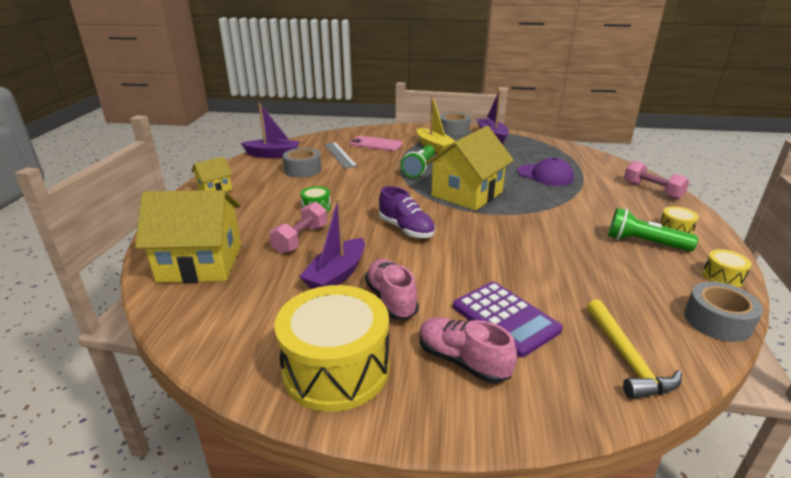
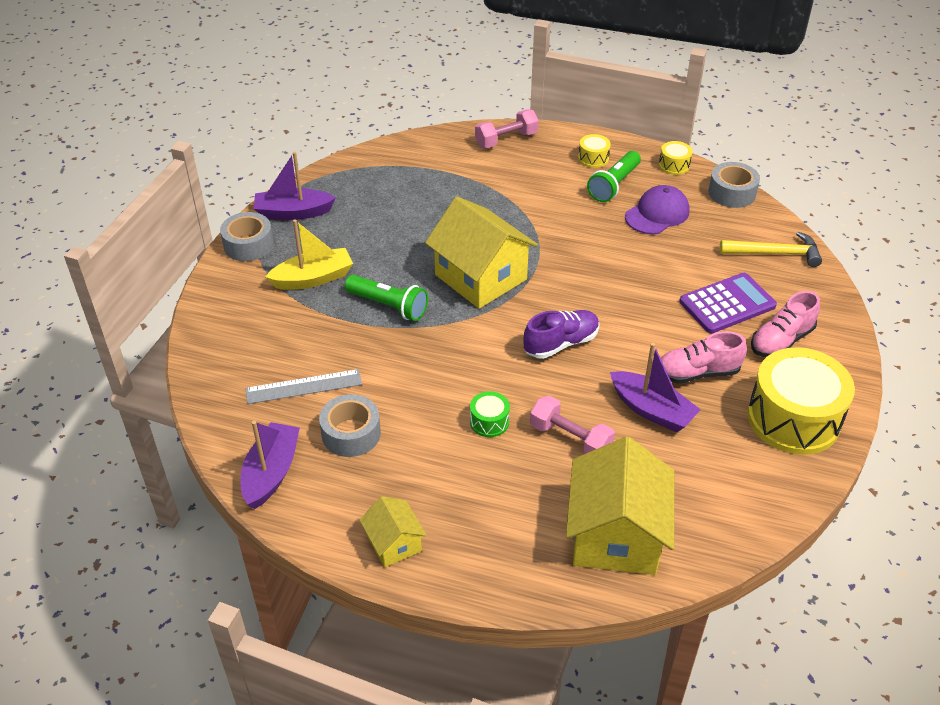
camera: 80 degrees left, 15 degrees up
pink phone [350,136,403,151] -> none
purple cap [517,157,574,186] -> purple cap moved to [625,185,690,234]

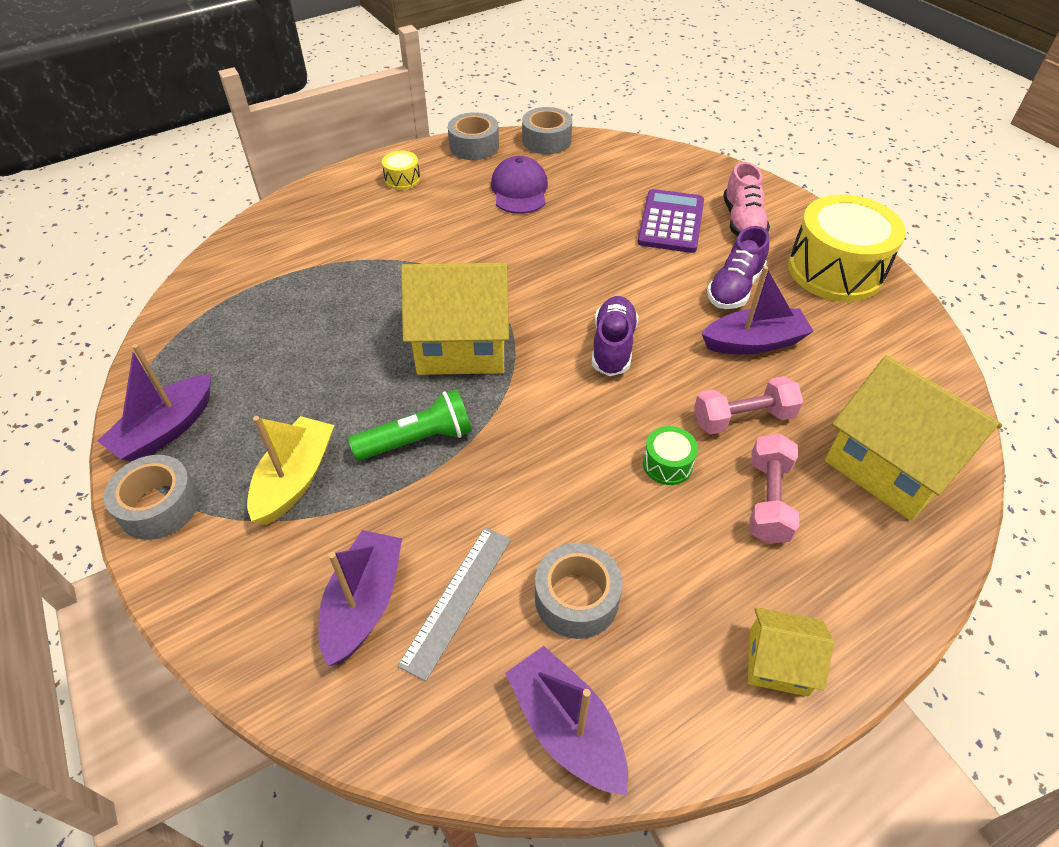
camera: 50 degrees left, 5 degrees up
pink dumbbell [475,110,539,148] -> pink dumbbell moved to [749,433,799,544]
green flashlight [587,151,641,202] -> none
yellow drum [659,141,693,175] -> grey tape [448,112,499,160]
pink shoe [661,331,747,383] -> purple shoe [707,226,769,309]
yellow hammer [720,232,822,267] -> none
none -> purple boat [318,530,402,666]

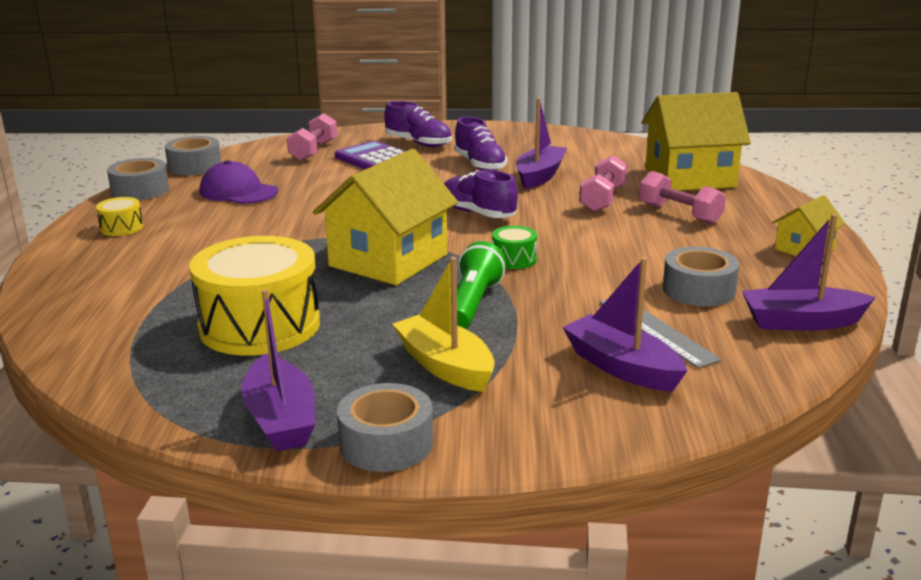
camera: 55 degrees left, 25 degrees down
green drum [643,426,698,485] -> green drum moved to [492,226,537,269]
pink shoe [723,162,770,236] -> purple shoe [384,101,452,147]
yellow drum [788,195,906,302] -> yellow drum moved to [189,236,320,356]
none -> pink dumbbell [287,113,337,161]

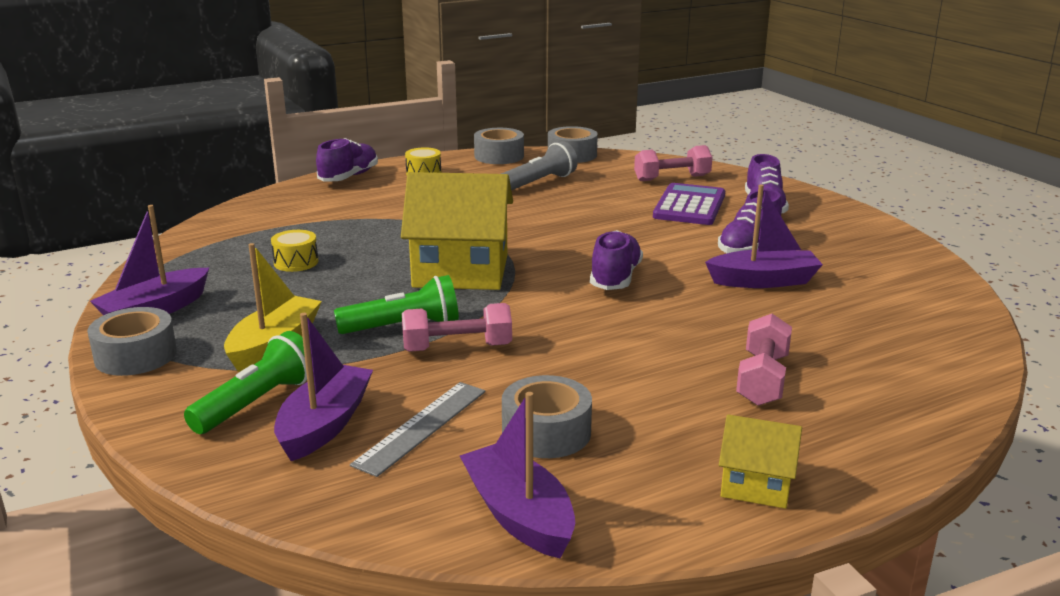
camera: 60 degrees right, 0 degrees up
yellow drum [189,236,320,356] -> yellow drum [271,230,318,272], size x0.43
purple cap [200,160,278,204] -> grey flashlight [501,141,578,191]
green drum [492,226,537,269] -> none
pink dumbbell [579,155,628,212] -> pink dumbbell moved to [402,303,512,352]
yellow house [642,92,751,191] -> none
none -> green flashlight [184,331,307,434]
none -> purple shoe [316,138,378,181]

